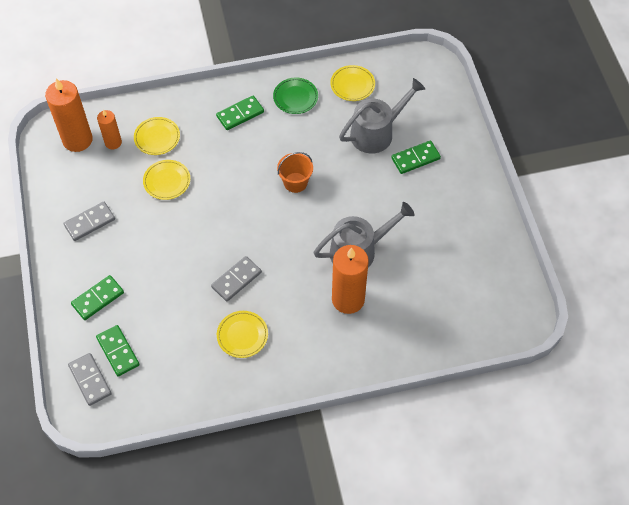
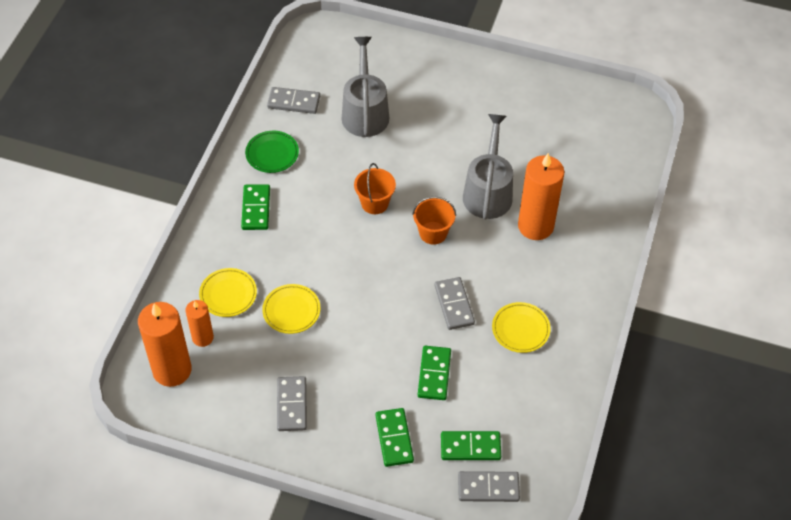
camera: 60 degrees left, 5 degrees down
yellow plate [330,65,375,101] -> grey domino [267,87,320,114]
green domino [391,140,441,174] -> green domino moved to [418,346,451,400]
none -> orange bucket [412,197,456,245]

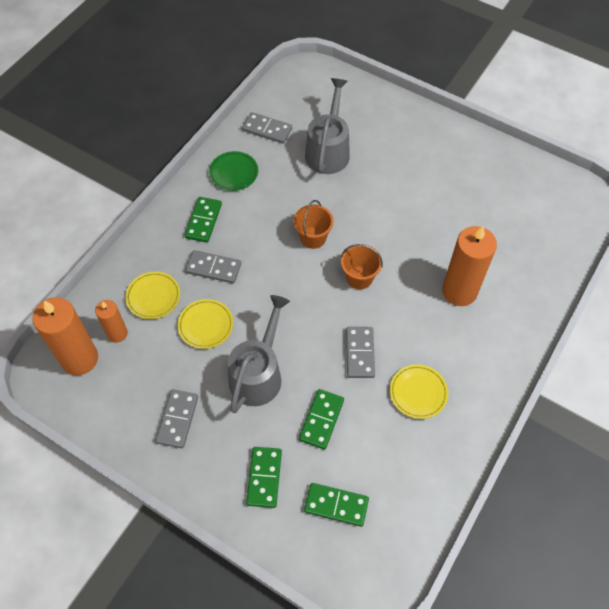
camera: 15 degrees right, 5 degrees up
grey domino [458,471,520,502] -> grey domino moved to [185,250,241,284]
grey watering can [463,114,513,220] -> grey watering can moved to [228,295,290,413]

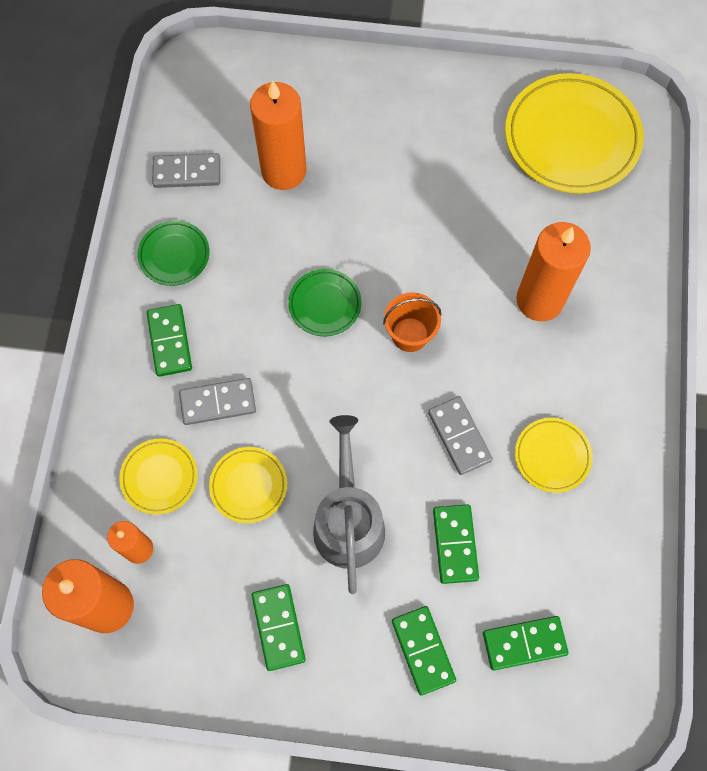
camera: 25 degrees left, 10 degrees up
grey domino [156,389,198,448] -> green domino [252,584,306,671]
orange bucket [293,200,334,249] -> green plate [288,269,362,336]
grey watering can [305,78,350,174] -> orange candle [250,80,307,190]
none -> yellow plate [505,73,644,193]

